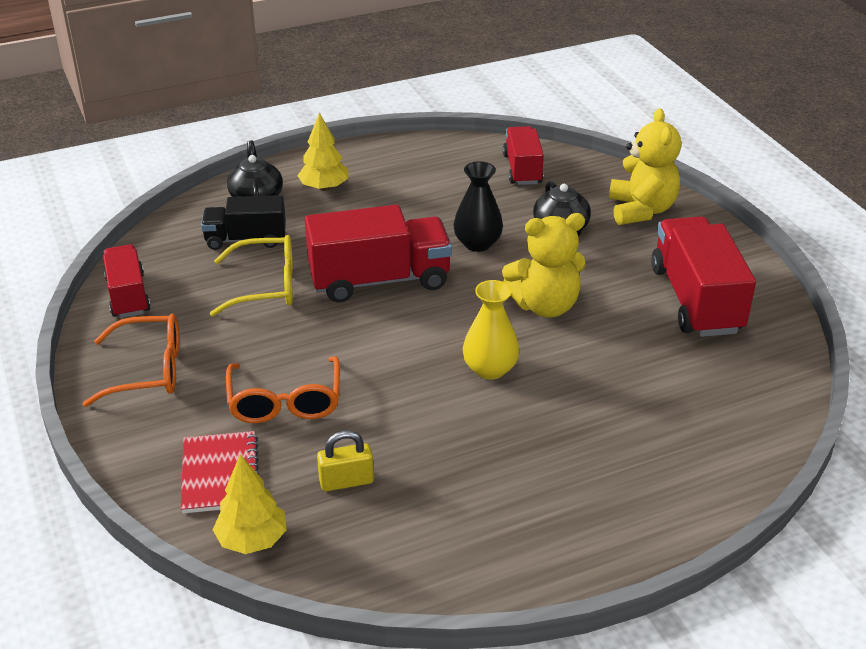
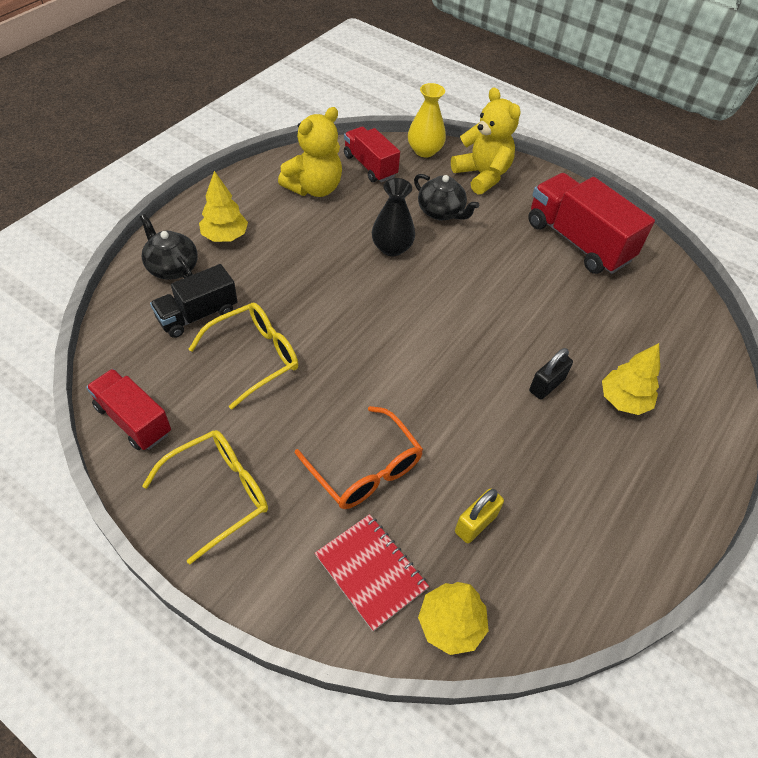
camera: 35 degrees left, 15 degrees up
orange glasses [83,314,179,407] -> yellow glasses [142,430,268,564]
red truck [305,205,452,303] -> none
yellow vase [463,280,520,380] -> yellow vase moved to [408,83,446,157]
yellow teddy bear [502,213,586,318] -> yellow teddy bear moved to [278,107,342,197]
none -> black padlock [529,348,573,400]
none -> yellow tree [602,343,660,415]

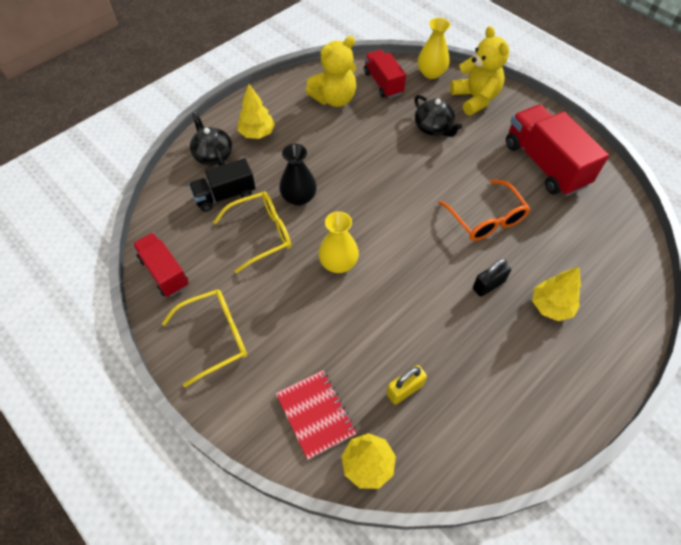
camera: 15 degrees right, 5 degrees up
orange glasses [295,406,423,509] -> orange glasses moved to [439,180,530,241]
black vase [372,178,415,256] -> black vase moved to [279,144,317,206]
none -> yellow vase [319,211,359,273]

